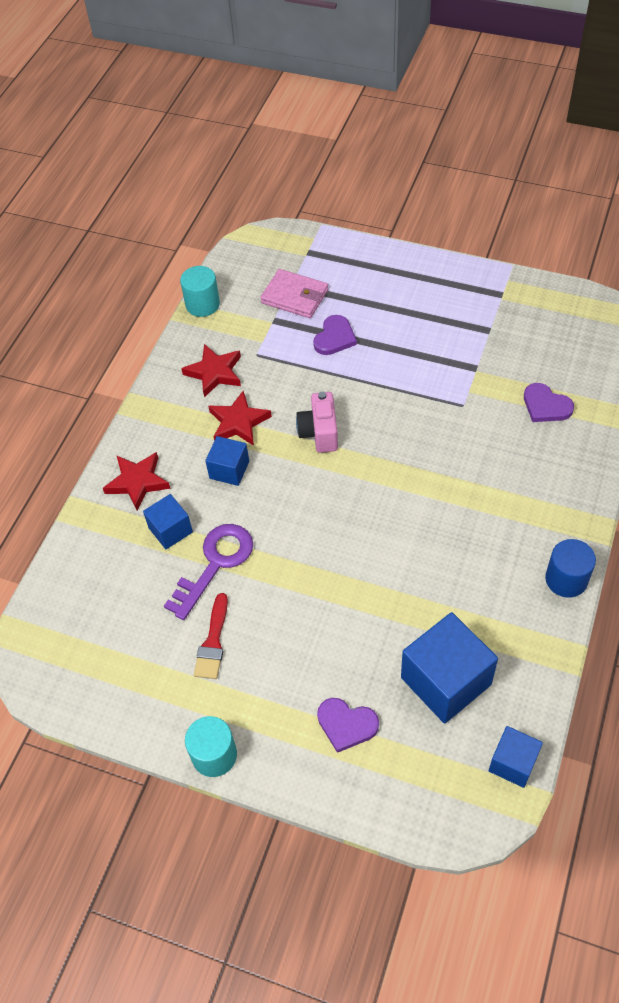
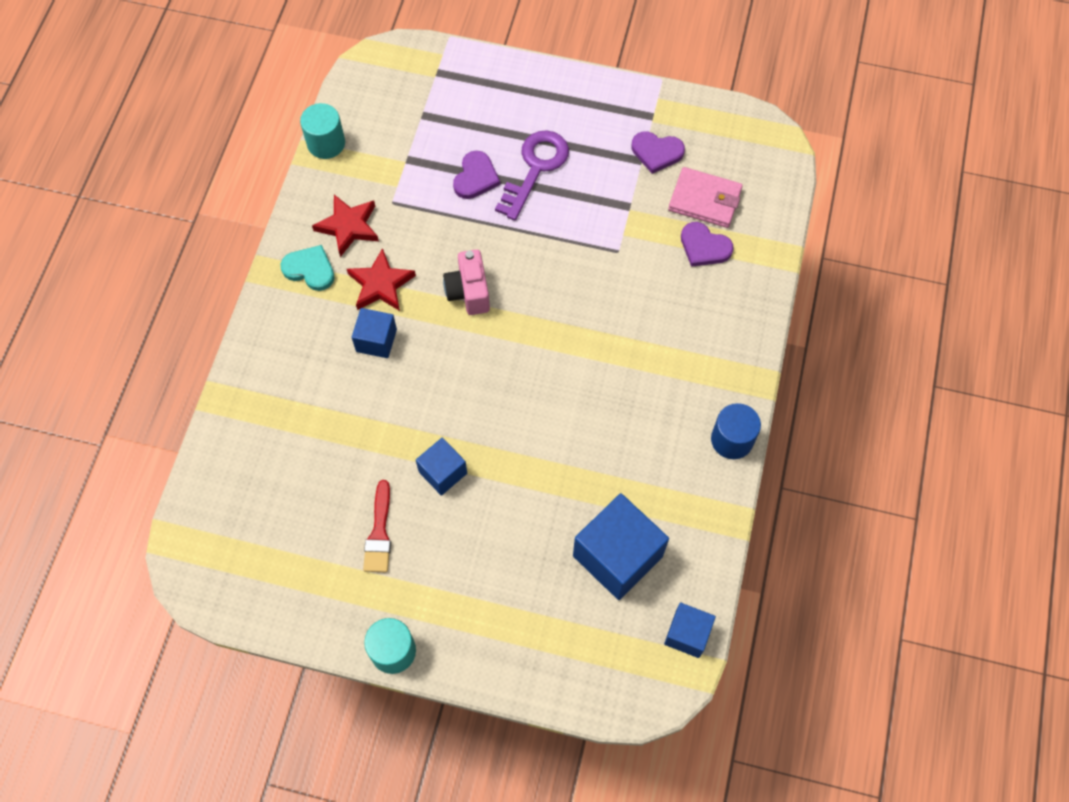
camera: 10 degrees left, 10 degrees up
red star [103,452,170,511] -> none
blue cube [143,494,193,549] -> blue cube moved to [416,438,467,496]
purple key [164,524,253,620] -> purple key moved to [495,130,569,221]
pink wallet [260,269,328,318] -> pink wallet moved to [668,167,743,228]
purple heart [317,698,379,753] -> purple heart moved to [632,131,685,174]
none -> turquoise heart [281,245,335,291]

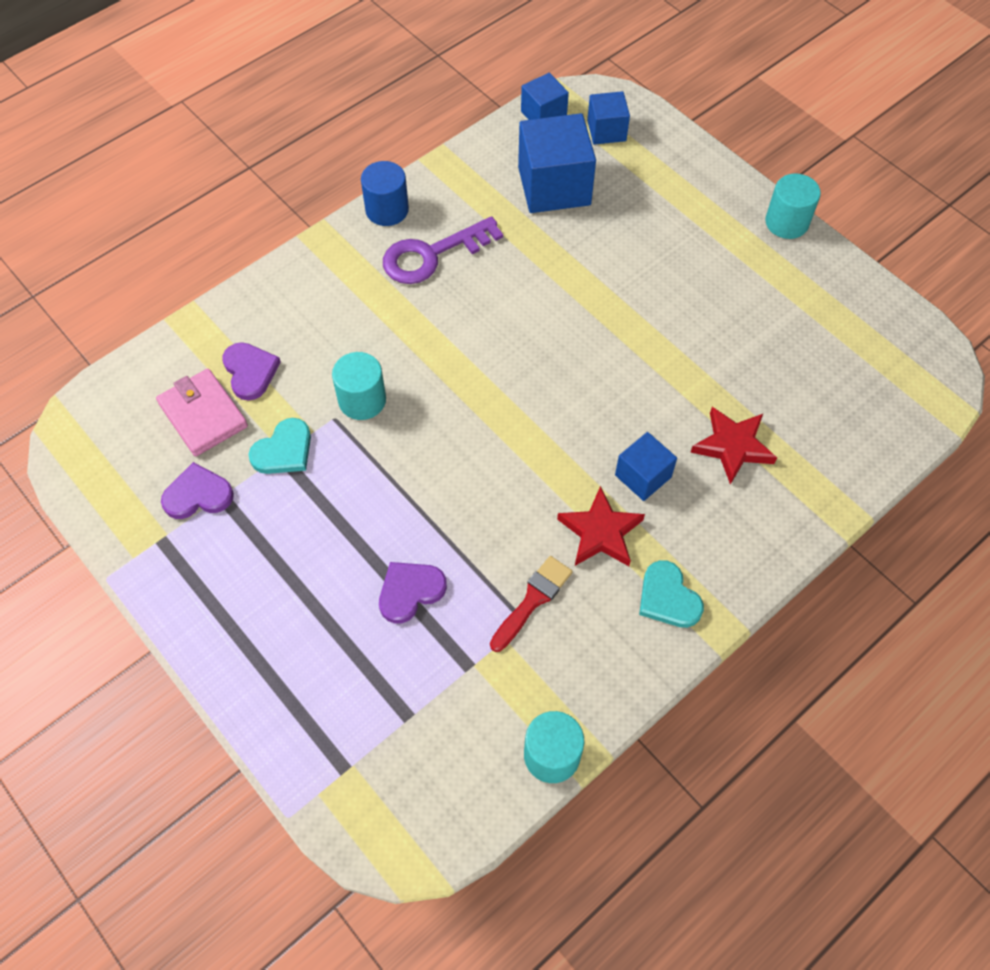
camera: 145 degrees left, 5 degrees down
red star [312,195,379,257] -> red star moved to [690,407,777,485]
red brush [363,480,391,572] -> red brush moved to [490,556,573,652]
blue cube [416,438,467,496] -> blue cube moved to [587,91,630,145]
pink camera [443,249,490,315] -> none
purple key [495,130,569,221] -> purple key moved to [383,216,503,284]
purple heart [632,131,685,174] -> purple heart turned 60 degrees counterclockwise [161,462,234,519]
none -> turquoise heart [248,418,311,474]
none -> turquoise cylinder [332,352,386,420]

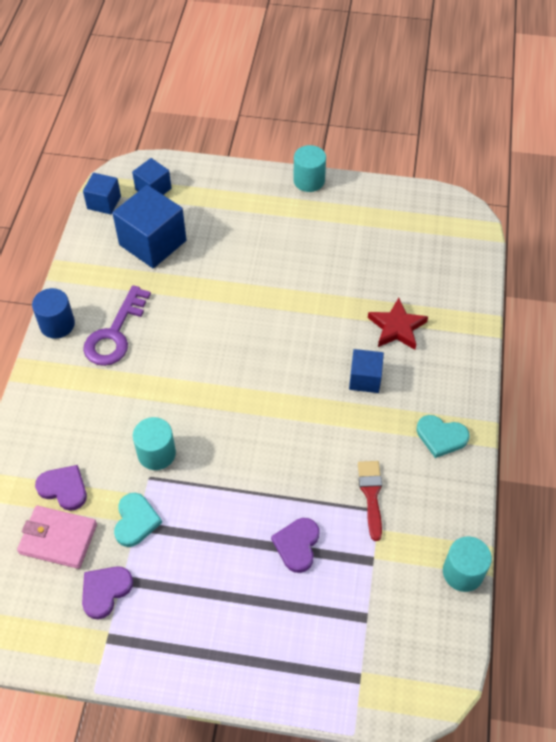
camera: 40 degrees left, 5 degrees down
red star [557,486,645,566] -> none

